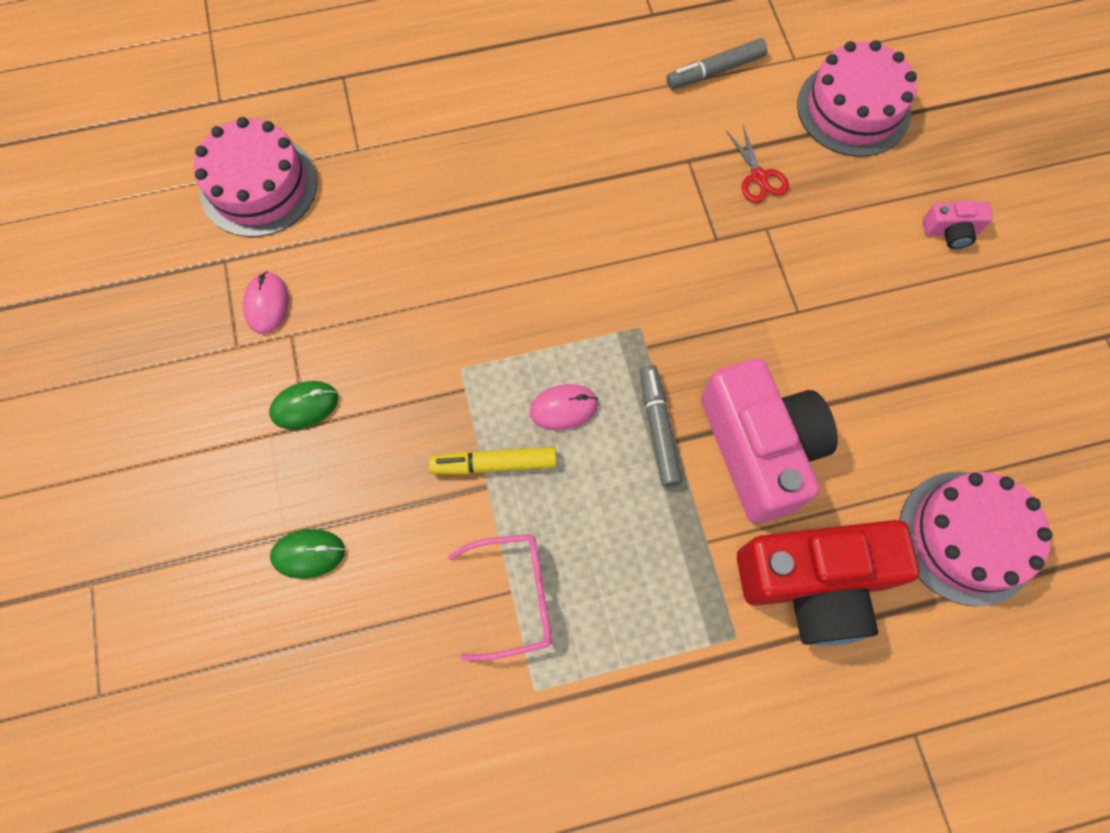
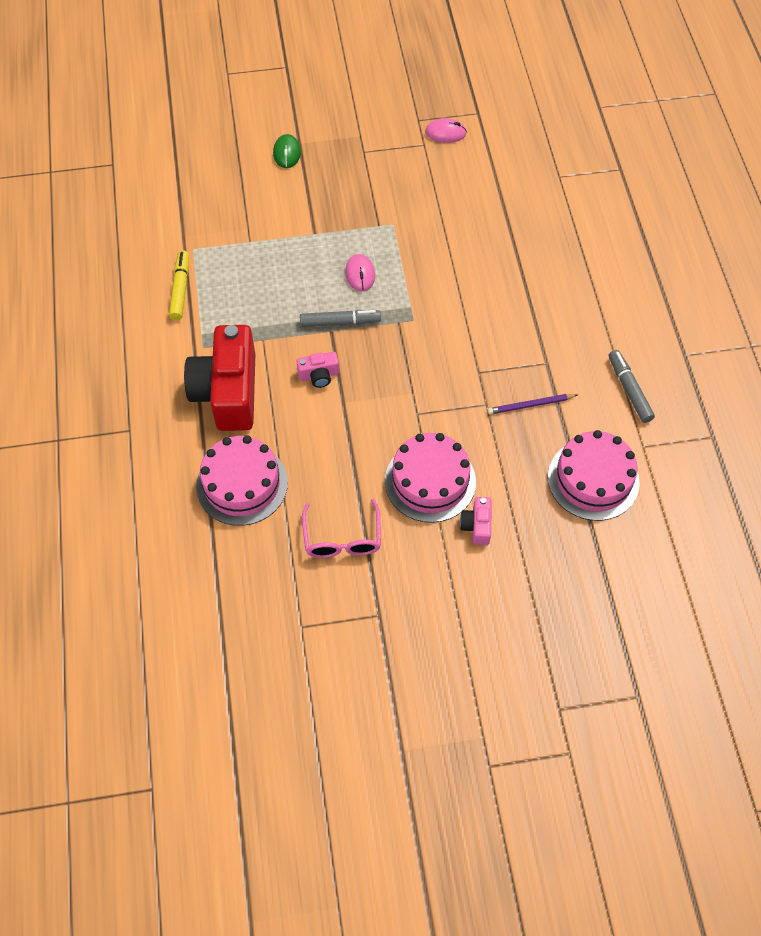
camera: 95 degrees right, 10 degrees down
pink cake [194,117,318,237] -> pink cake moved to [385,433,476,523]
green mouse [269,381,338,429] -> none
yellow marker [429,447,557,475] -> yellow marker moved to [169,250,189,320]
pink glasses [448,534,552,661] -> pink glasses moved to [302,499,381,558]
pink camera [701,358,838,524] -> pink camera [296,352,339,388], size x0.43
red scissors [726,126,789,203] -> purple pencil [487,394,577,414]

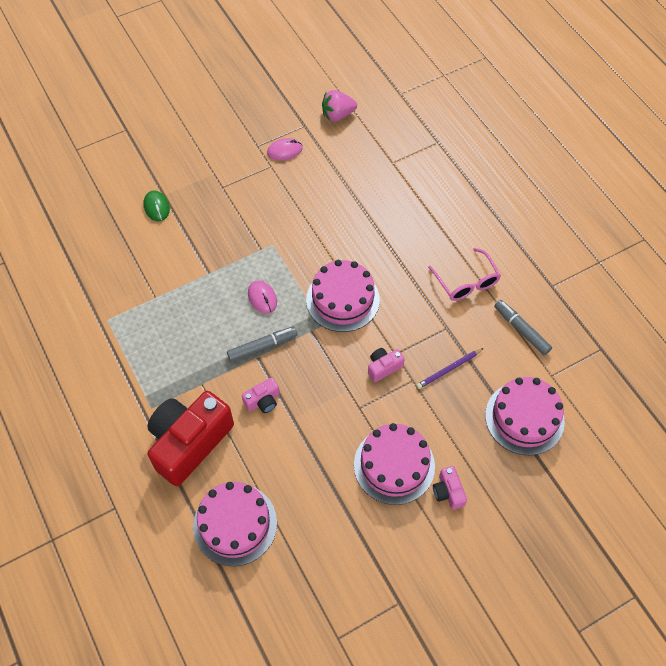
camera: 20 degrees left, 0 degrees up
yellow marker [169,250,189,320] -> none
red camera [184,325,255,431] -> red camera turned 60 degrees clockwise [147,391,234,486]
pink glasses [302,499,381,558] -> pink glasses moved to [428,248,501,301]
none -> pink cake [306,260,380,332]
none -> pink strawberry [322,90,357,122]
none -> pink camera [368,348,405,382]

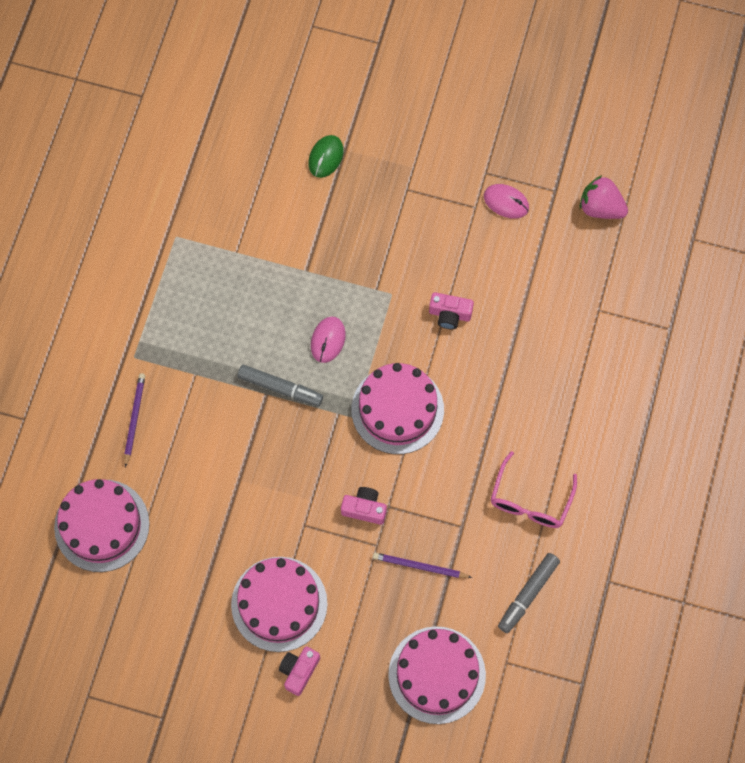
camera: 45 degrees right, 10 degrees up
red camera [147,391,234,486] -> purple pencil [124,373,145,468]
pink camera [242,377,280,413] -> pink camera moved to [429,292,474,329]
grey marker [494,300,552,355] -> grey marker turned 150 degrees counterclockwise [498,553,560,633]

